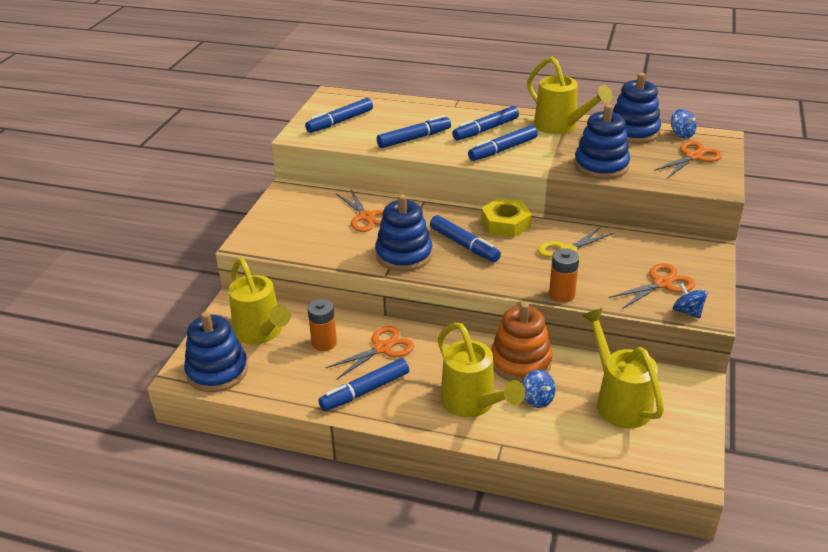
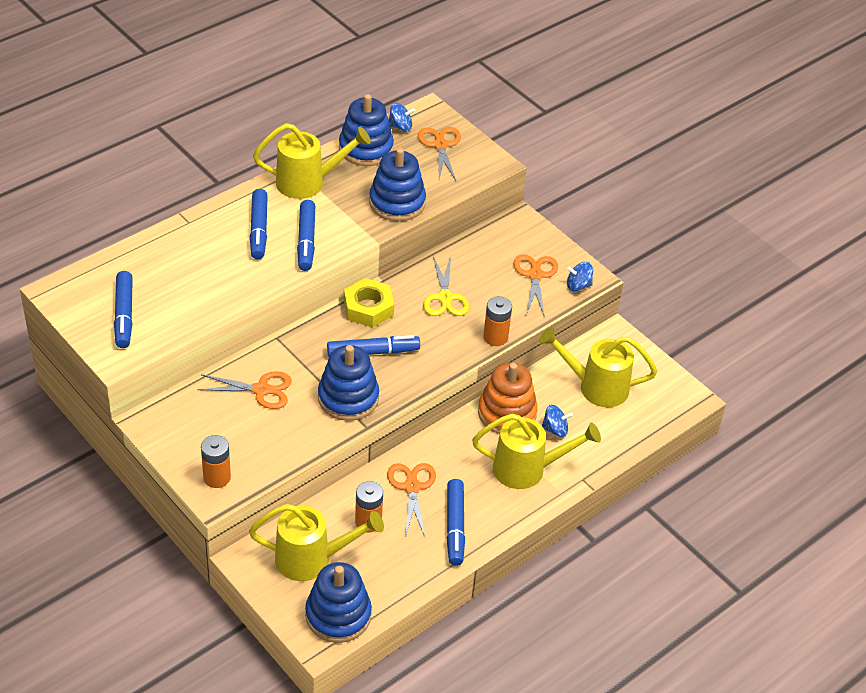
camera: 60 degrees left, 10 degrees up
blue marker [377,115,451,148] -> none
none -> orange battery [201,435,231,488]

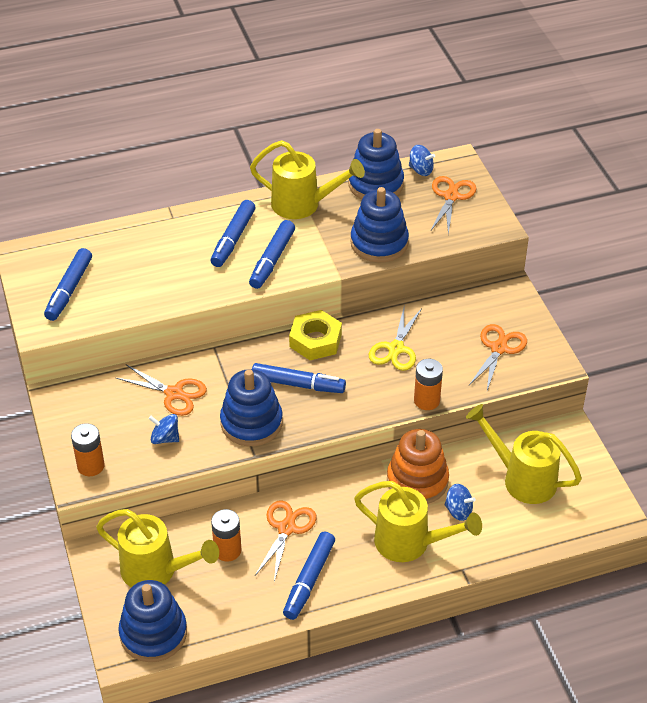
camera: 25 degrees right, 0 degrees up
blue spinning top [567,262,593,291] -> blue spinning top moved to [149,414,179,444]

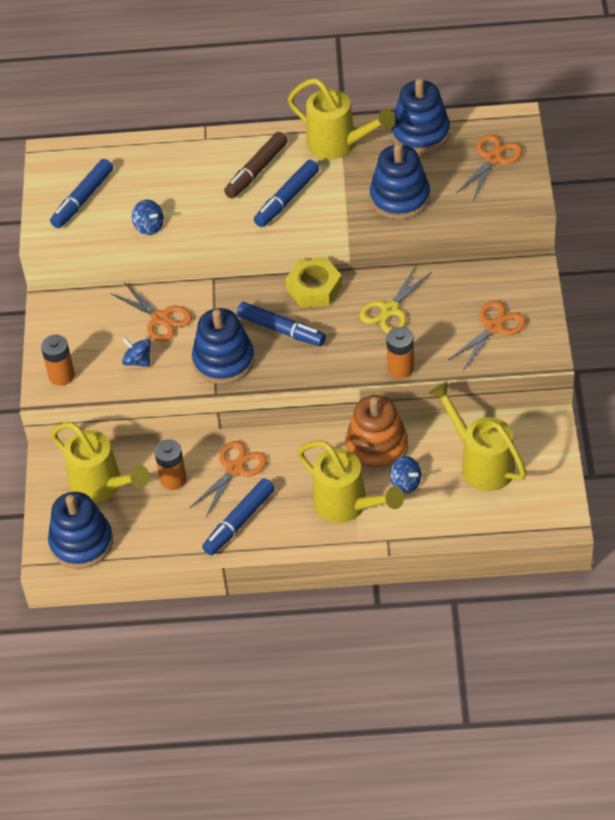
camera: 20 degrees right, 5 degrees up
blue marker [211,200,256,267] -> brown marker [224,132,288,199]
blue spinning top [409,145,435,176] -> blue spinning top moved to [132,200,164,235]

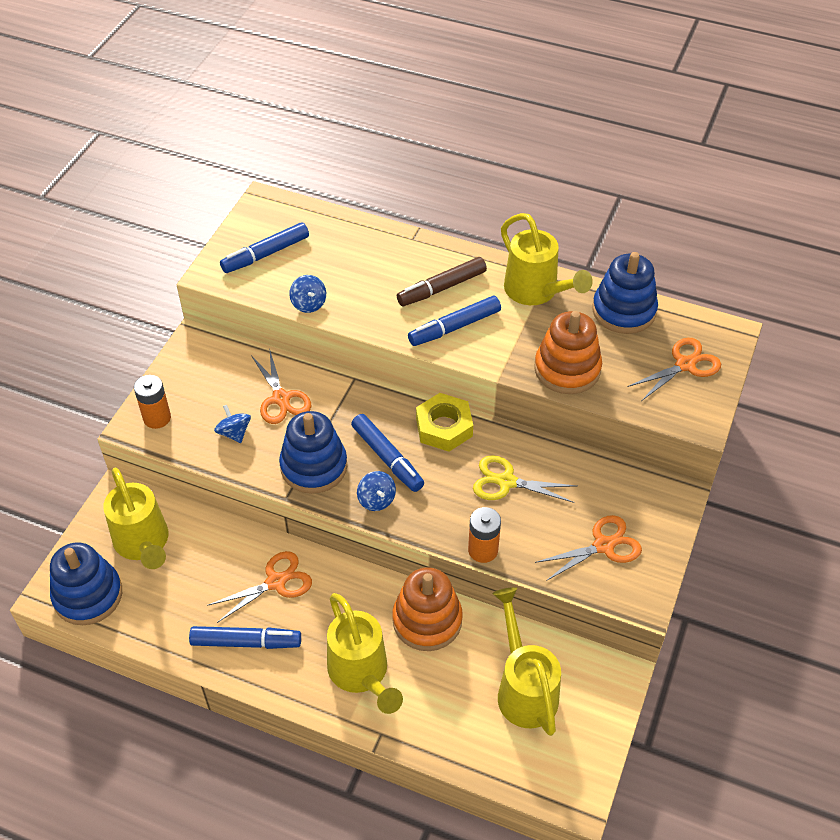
camera: 20 degrees right, 0 degrees up
orange battery [154,439,187,490] -> none
blue marker [202,478,275,555] -> blue marker turned 150 degrees counterclockwise [189,626,301,649]
yellow scissors [360,266,432,333] -> yellow scissors turned 45 degrees clockwise [473,455,577,503]
blue stacking toy [370,143,430,220] -> orange stacking toy [534,311,602,394]
blue spinning top [390,456,422,494] -> blue spinning top moved to [357,471,396,511]

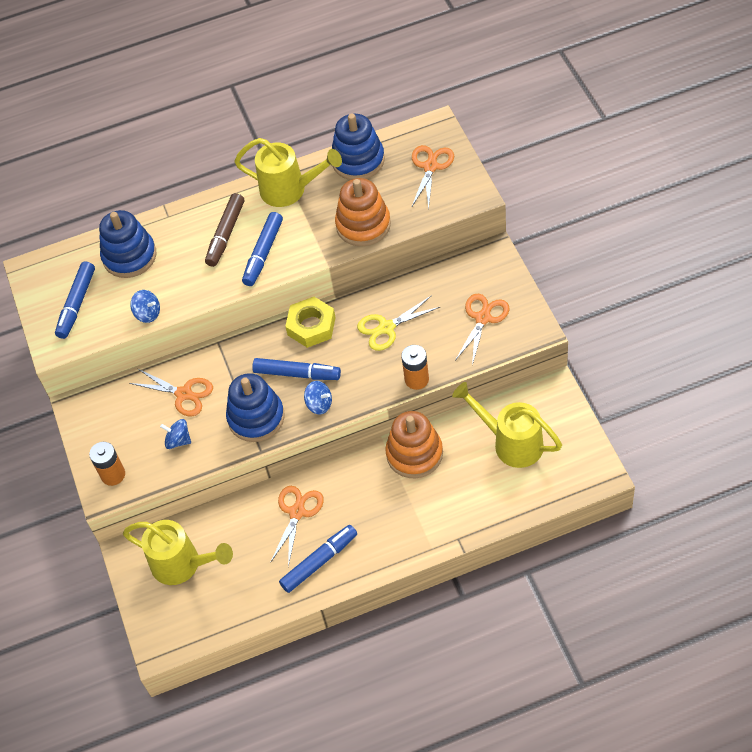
camera: 35 degrees left, 5 degrees up
blue stacking toy [50,543,122,625] -> blue stacking toy moved to [99,210,156,278]
yellow watering can [327,593,403,714] -> none

